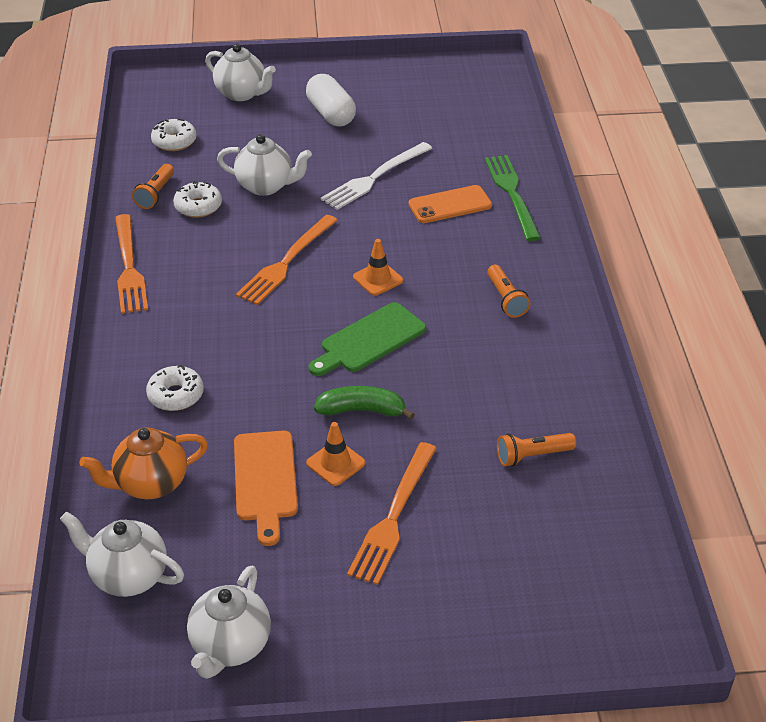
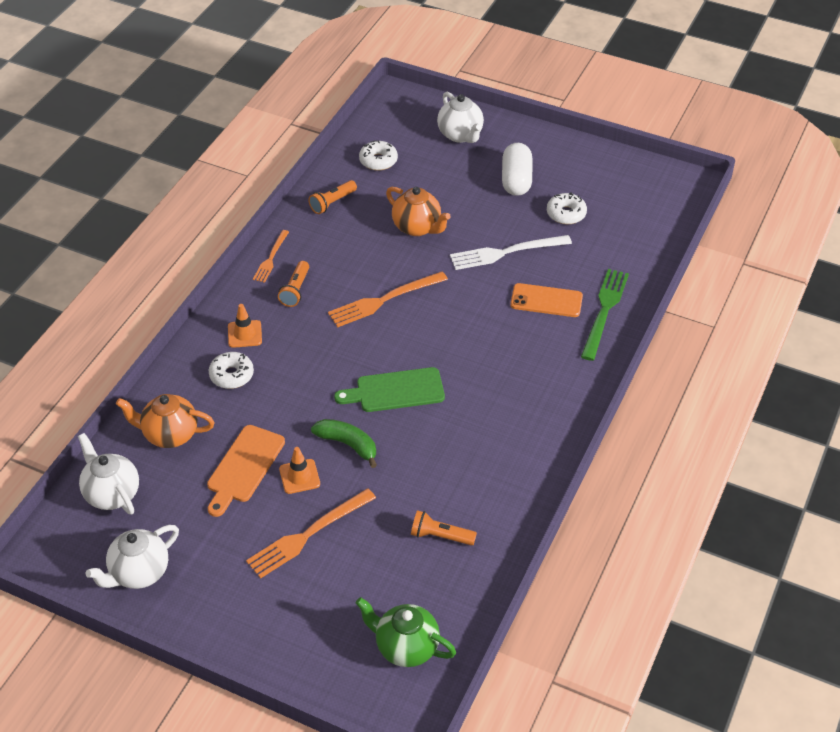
camera: 30 degrees right, 5 degrees up
orange fork [115,214,148,314] -> orange fork [253,230,289,283], size x0.60
white donut [173,181,222,218] -> white donut moved to [547,192,587,224]
white teapot [217,134,312,196] -> orange teapot [386,187,451,236]
orange traffic cone [353,239,403,296] -> orange traffic cone moved to [228,304,262,348]
orange flashlight [487,265,530,318] -> orange flashlight moved to [278,261,309,307]
none -> green teapot [356,597,456,667]

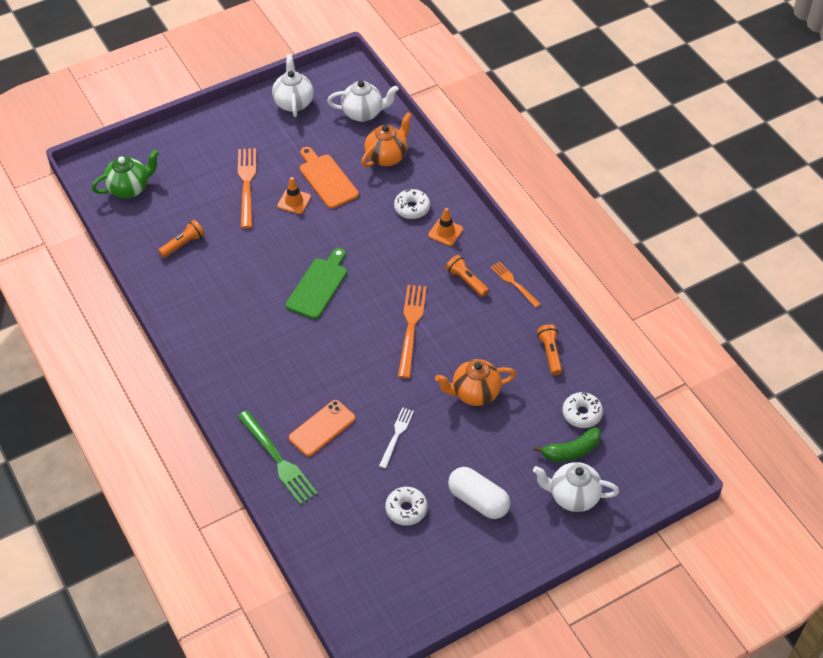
camera: 125 degrees right, 5 degrees up
green banana [311,419,377,468] -> green banana moved to [534,427,601,462]
white fork [450,235,572,270] -> white fork [379,407,414,468], size x0.60

